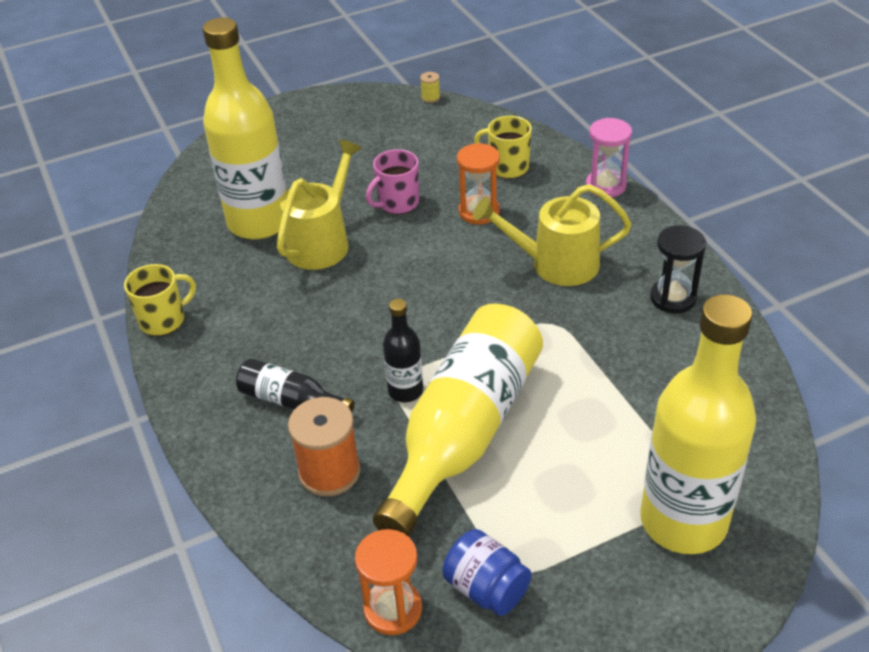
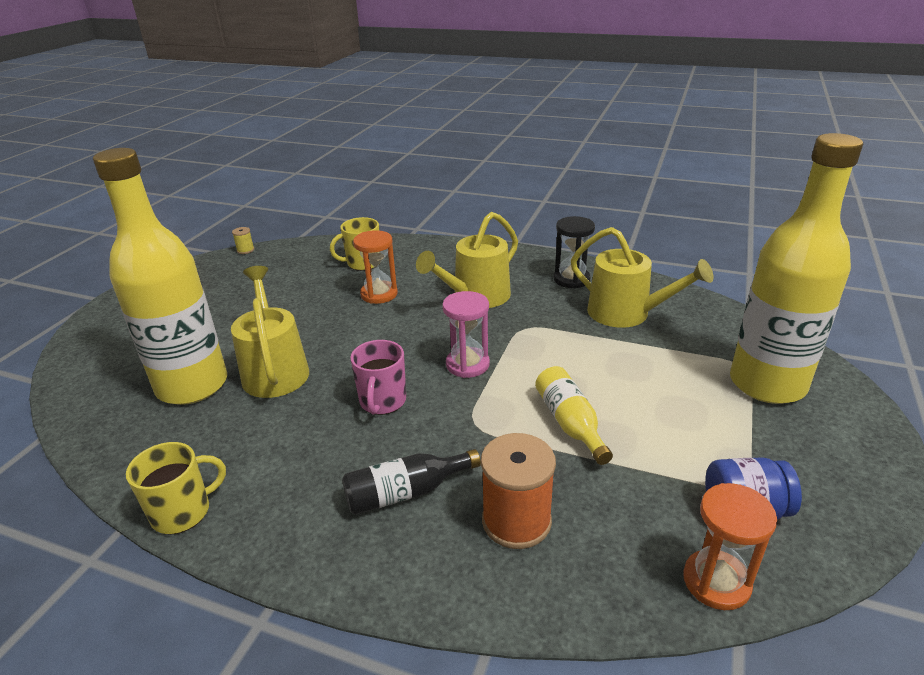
camera: 45 degrees left, 10 degrees down
yellow mug [124,264,196,336] -> yellow mug turned 45 degrees clockwise [126,442,226,535]
pink mug [366,149,419,214] -> pink mug moved to [350,340,406,415]
yellow bottle [373,304,543,537] -> yellow bottle [535,366,613,465], size x0.46
black bottle [383,299,423,402] -> none
pink hourglass [586,118,632,197] -> pink hourglass moved to [442,291,490,378]
none -> yellow watering can [571,227,714,328]

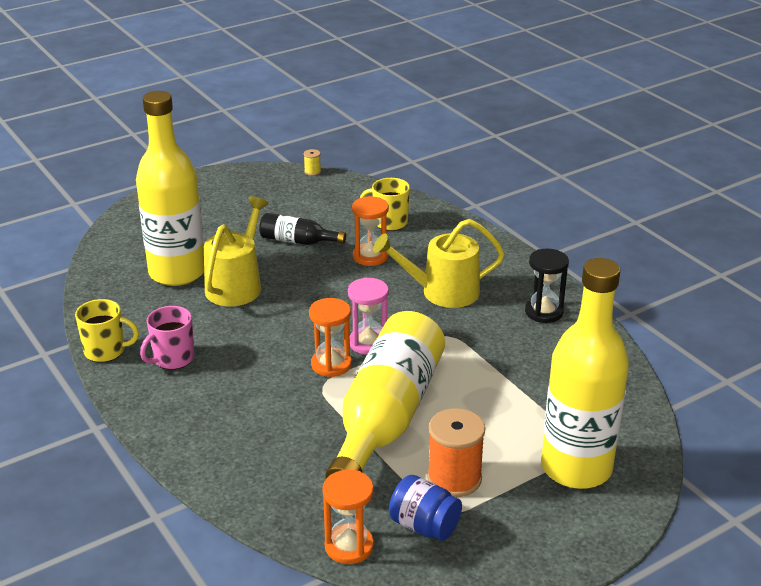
camera: 35 degrees right, 0 degrees up
black bottle [342,449,481,515] -> black bottle moved to [259,213,346,245]
pink mug [350,340,406,415] -> pink mug moved to [140,306,194,370]
orange spool [481,433,556,549] -> orange spool moved to [427,408,485,497]
yellow bottle [535,366,613,465] -> yellow bottle [326,311,445,479], size x2.16
yellow watering can [571,227,714,328] -> none
none -> orange hourglass [309,298,352,377]

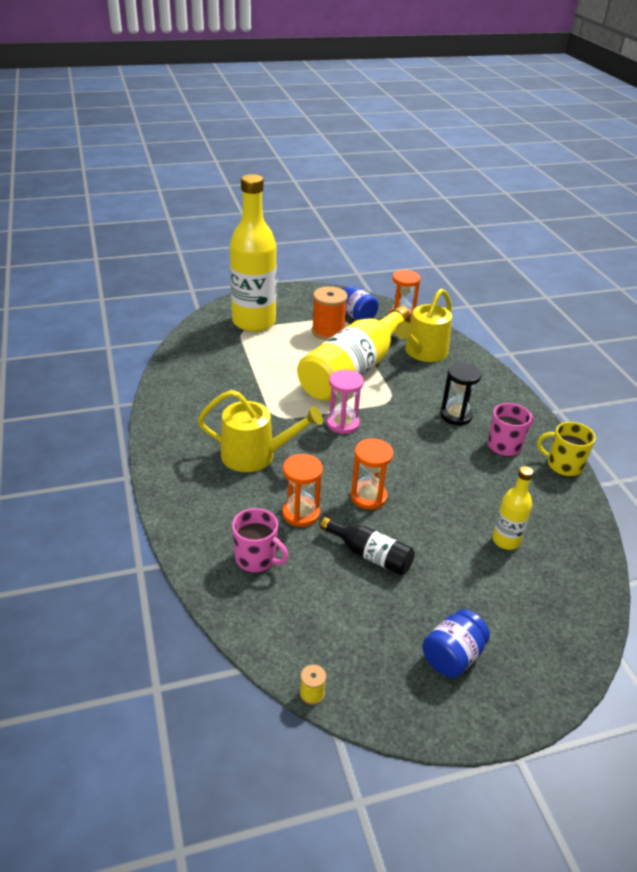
camera: 165 degrees left, 5 degrees up
yellow bottle [136,91,204,286] -> yellow bottle [492,466,534,550], size x0.46
yellow watering can [204,196,269,306] -> yellow watering can moved to [395,289,452,362]
orange hourglass [309,298,352,377] -> orange hourglass moved to [351,439,393,510]
yellow mug [360,178,410,231] -> pink mug [232,508,289,573]
black hourglass [525,249,569,323] -> black hourglass moved to [440,362,482,425]
none -> blue jar [422,609,490,678]

